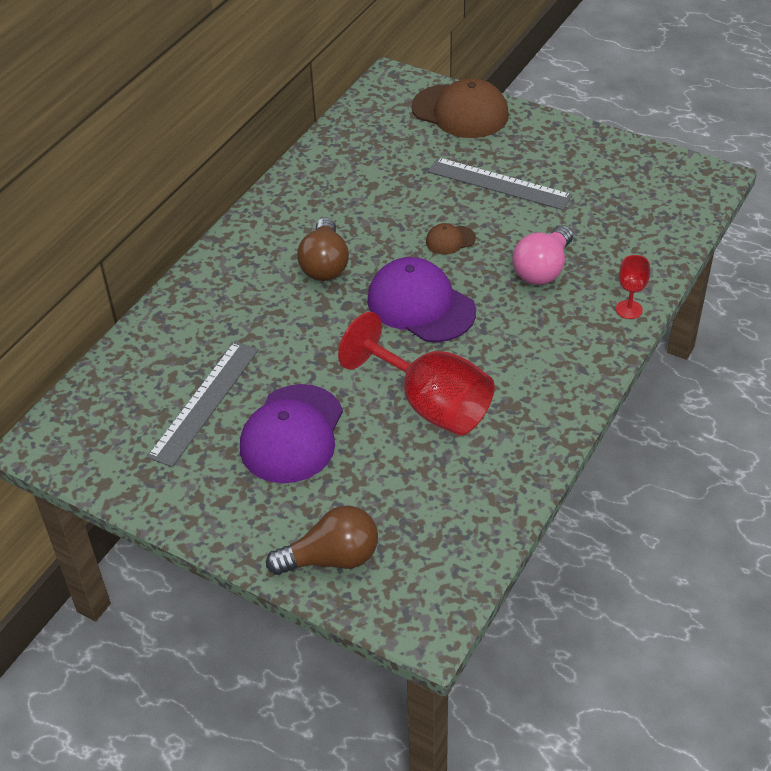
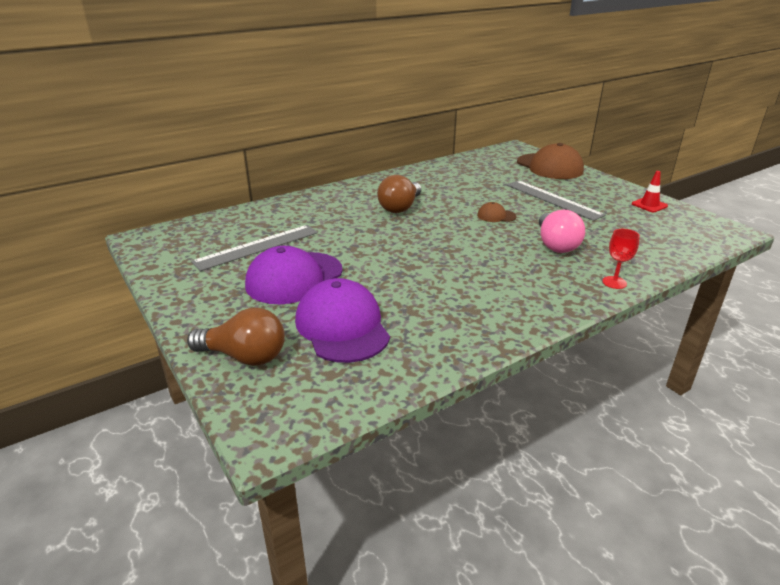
camera: 25 degrees right, 15 degrees down
red goblet [338,312,494,435] -> none
purple cap [367,257,476,342] -> purple cap moved to [295,278,390,363]
pink light bulb [512,225,573,285] -> pink light bulb turned 60 degrees counterclockwise [539,210,585,253]
none -> red traffic cone [632,171,668,212]

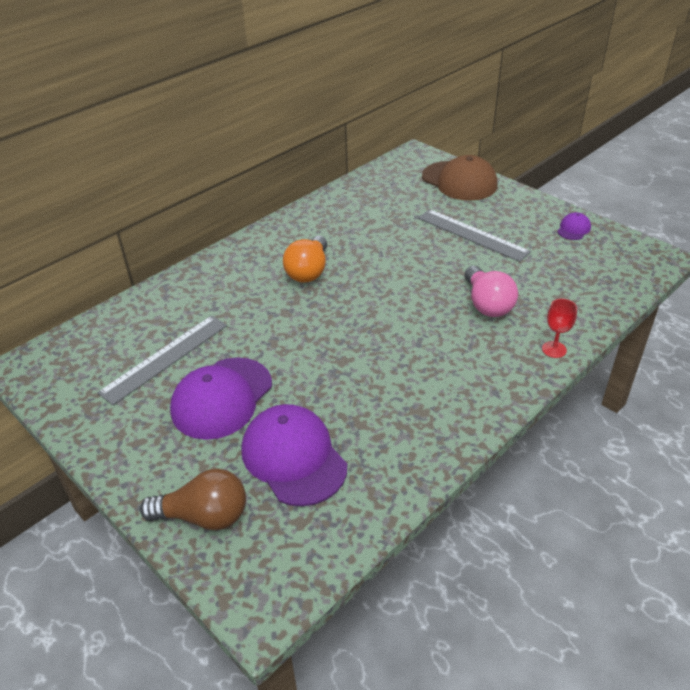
camera: 10 degrees left, 10 degrees up
brown light bulb [377,175,421,213] -> orange light bulb [283,236,327,283]
brown cap [477,202,517,222] -> none
red traffic cone [632,171,668,212] -> purple cap [557,212,591,240]

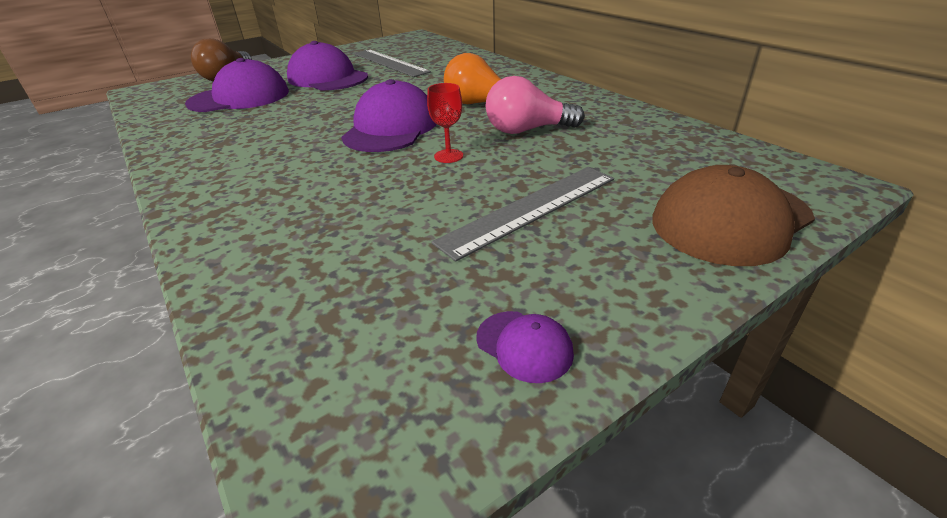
camera: 100 degrees right, 5 degrees down
pink light bulb [465,266,518,317] -> pink light bulb moved to [486,76,585,134]
red goblet [542,299,577,358] -> red goblet moved to [427,83,463,163]
none -> purple cap [341,79,437,152]

